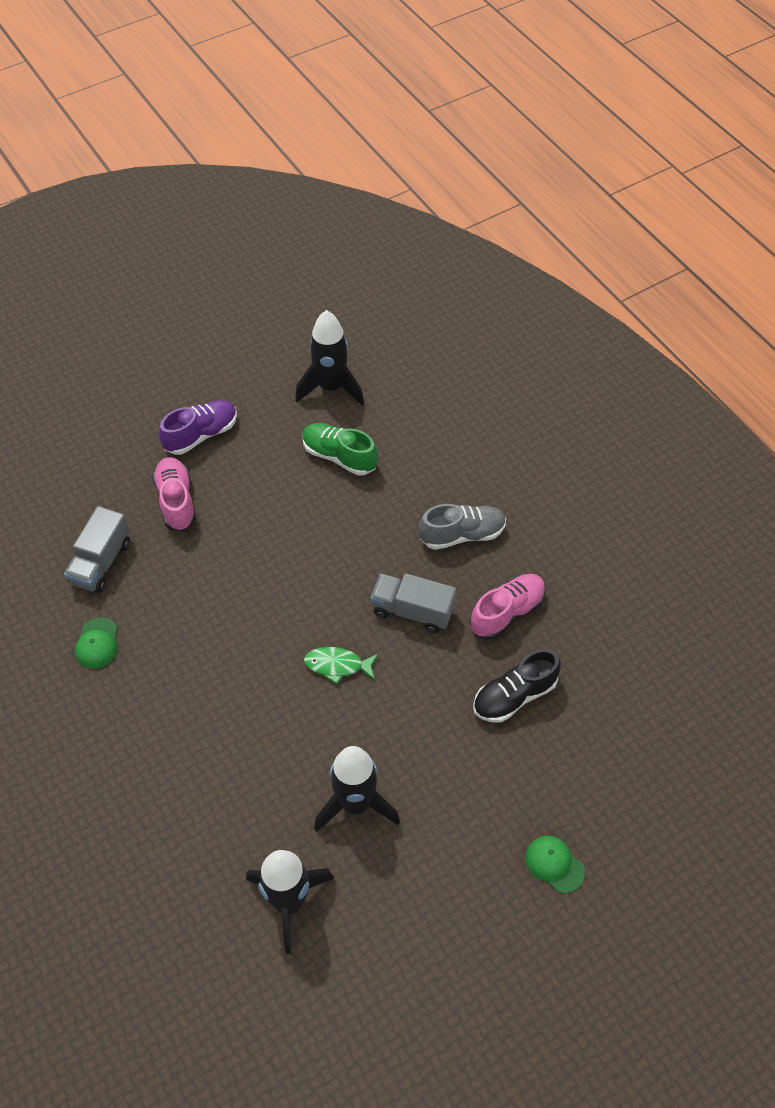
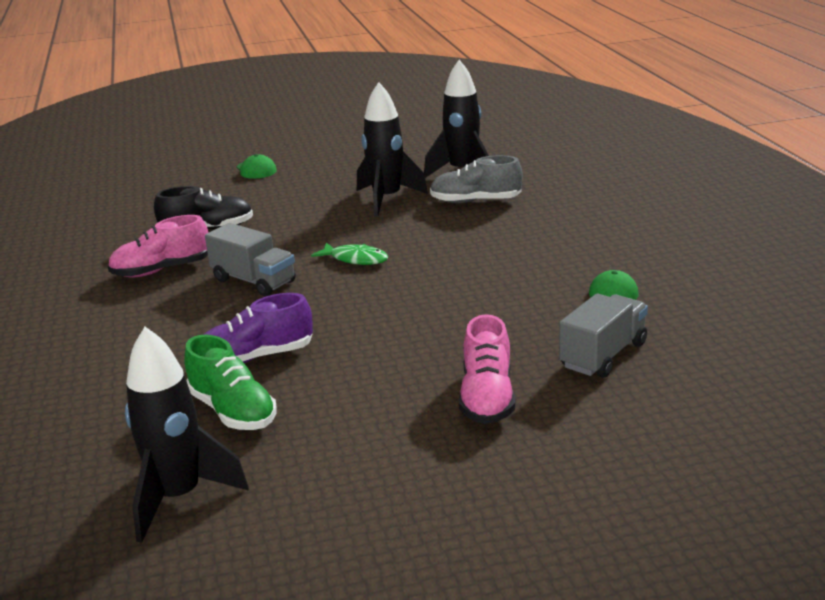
camera: 160 degrees left, 30 degrees down
purple shoe [159,400,237,455] -> purple shoe moved to [203,293,313,363]
grey shoe [419,504,506,550] -> grey shoe moved to [430,155,523,203]

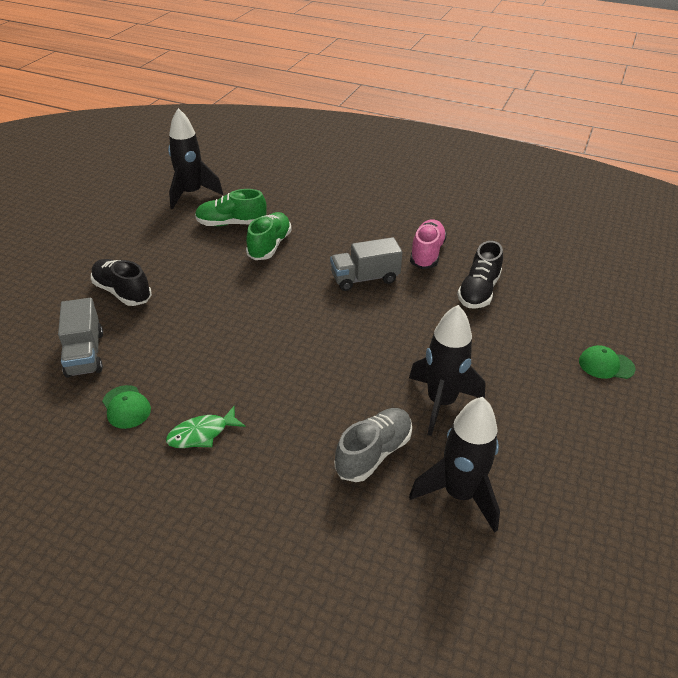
camera: 125 degrees right, 15 degrees up
purple shoe [203,293,313,363] -> green shoe [246,212,292,260]
green fish [311,243,388,265] -> green fish moved to [166,406,245,448]
pink shoe [459,314,515,424] -> black shoe [91,259,152,306]

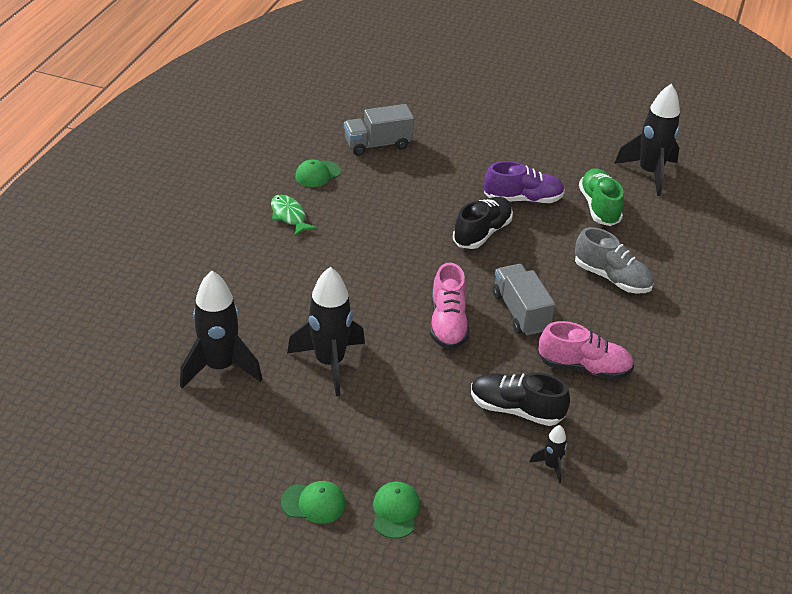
camera: 85 degrees right, 0 degrees up
black shoe [91,259,152,306] -> black shoe moved to [453,197,513,249]
green shoe [246,212,292,260] -> none
grey shoe [334,408,412,482] -> grey shoe moved to [575,227,654,294]
none -> green cap [281,481,346,524]
none -> pink shoe [430,263,469,349]
none -> purple shoe [484,161,565,203]
none -> black rocket [529,425,567,483]

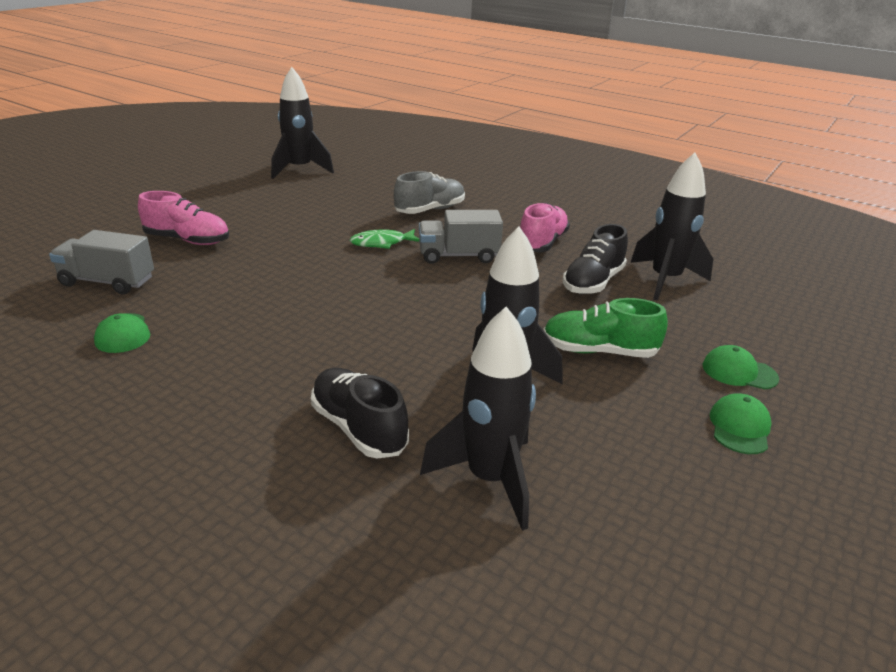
camera: 75 degrees left, 10 degrees down
green fish [271,195,317,236] -> green fish moved to [350,229,419,249]
grey truck [344,104,414,156] -> grey truck turned 105 degrees clockwise [49,230,154,294]
pink shoe [430,263,469,349] -> pink shoe moved to [138,191,229,245]
black shoe [453,197,513,249] -> black shoe moved to [311,368,409,459]
purple shoe [484,161,565,203] -> none
black rocket [529,425,567,483] -> black rocket [630,153,713,301], size x2.21
green shoe [579,168,624,226] -> green shoe moved to [543,298,668,358]

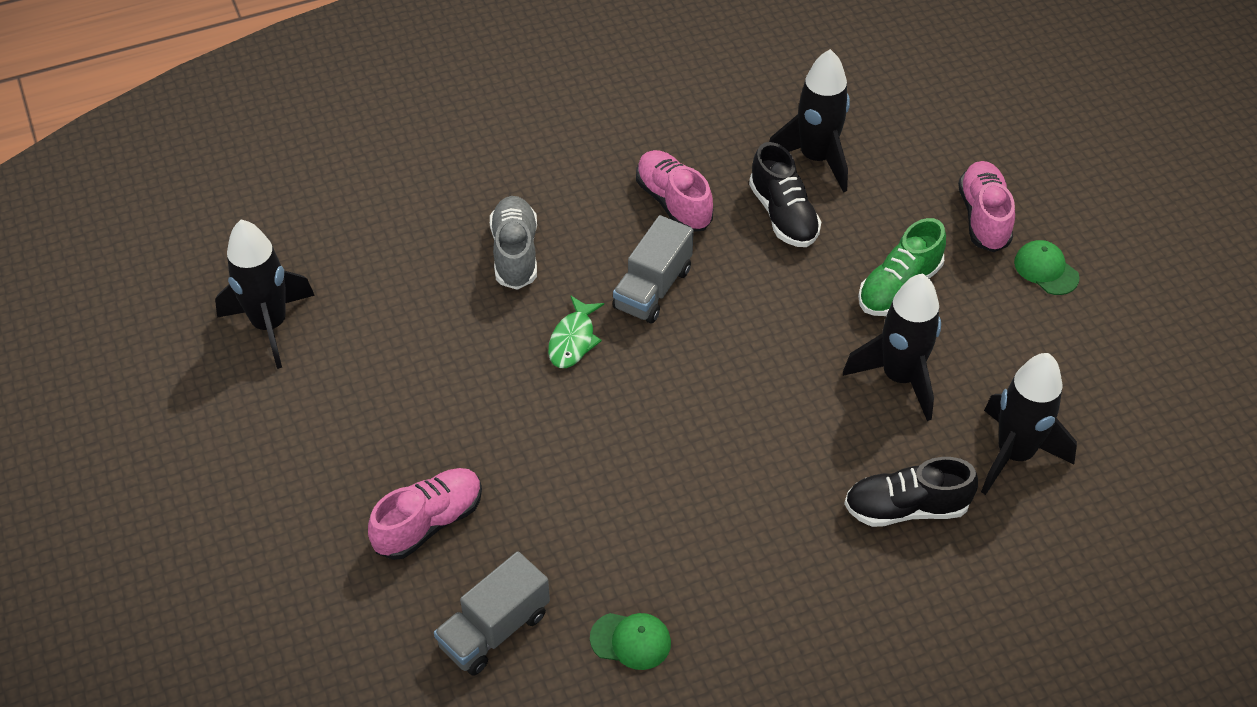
camera: 55 degrees left, 20 degrees up
green cap [703,345,779,389] -> pink shoe [958,161,1015,252]

